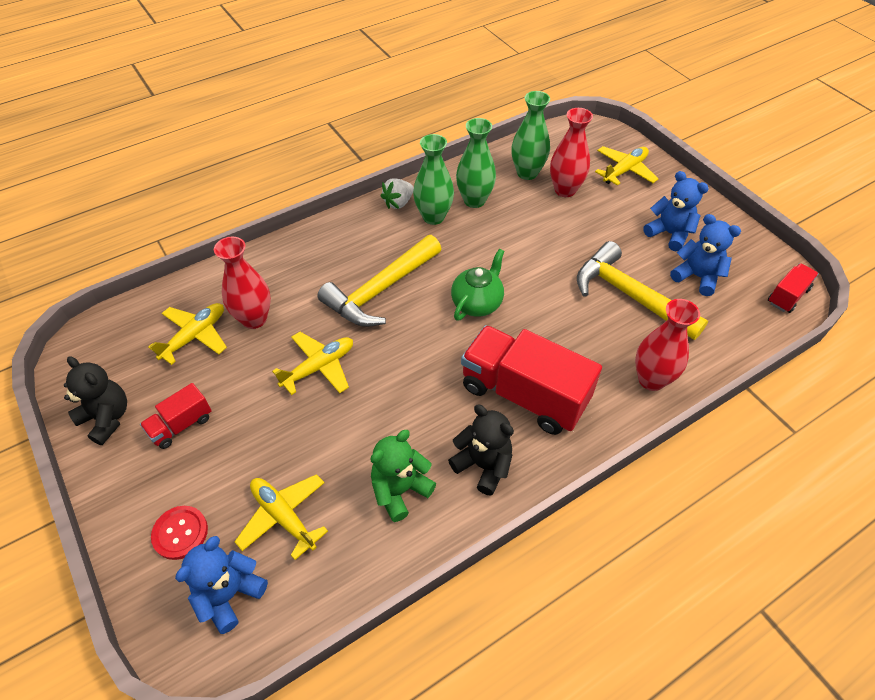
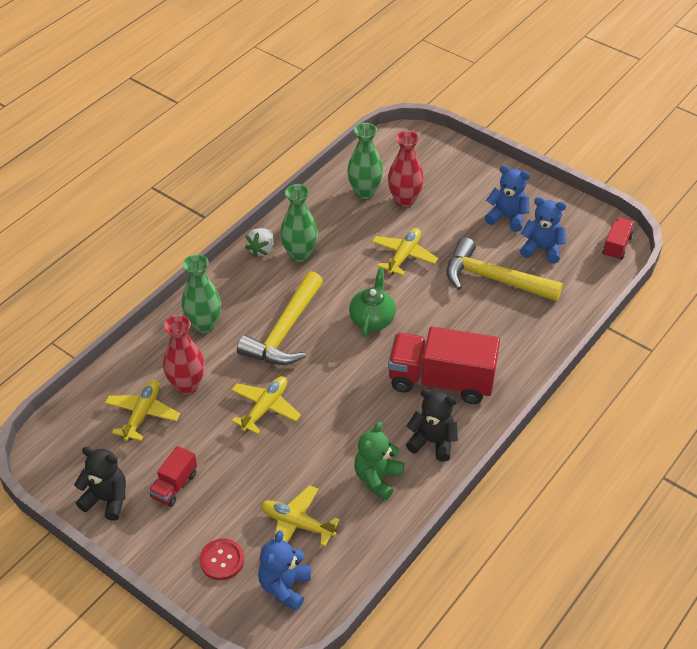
camera: 20 degrees left, 5 degrees down
green vase [456,118,496,208] -> green vase moved to [181,254,221,333]
yellow plane [595,146,658,186] -> yellow plane moved to [372,228,438,276]
red vase [635,299,700,391] -> none

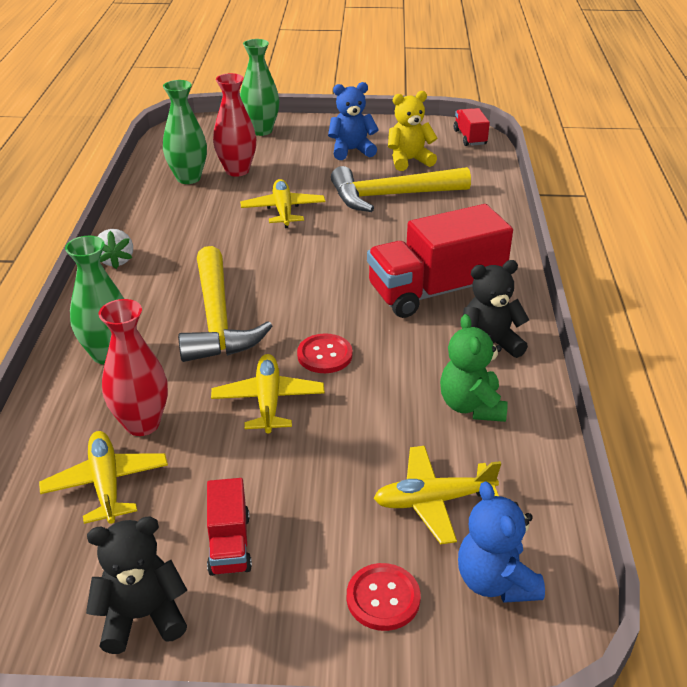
camera: 35 degrees left, 10 degrees down
green vase [280,184,318,262] -> green vase moved to [240,39,279,136]
green teapot [349,268,396,337] -> none
blue teddy bear [520,197,566,263] -> yellow teddy bear [388,91,437,171]
none -> red button [297,333,353,373]

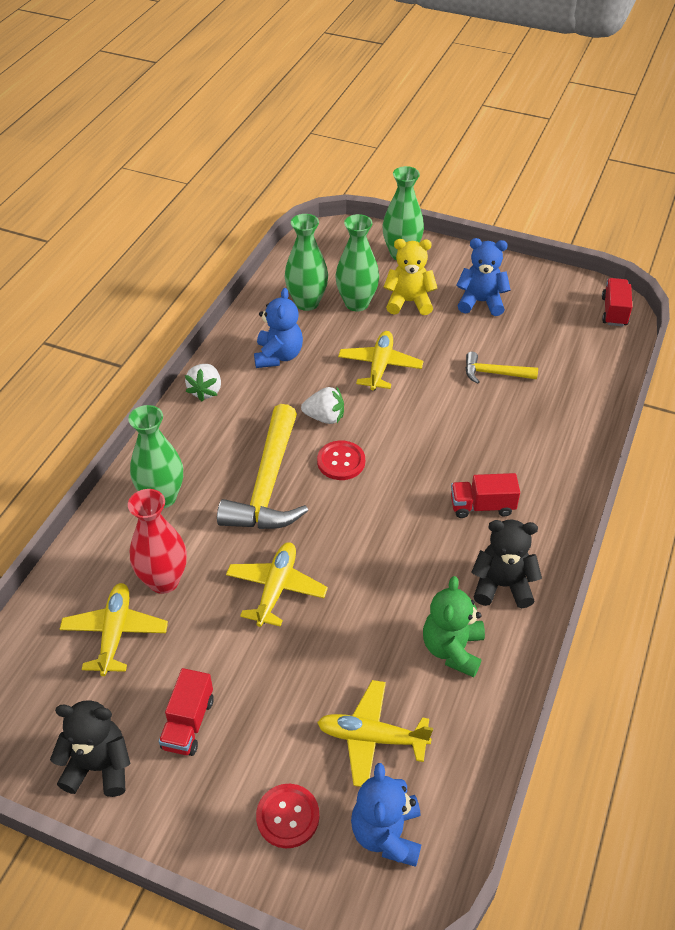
camera: 20 degrees right, 10 degrees up
red vase [213,73,256,177] -> green vase [336,214,379,311]
red button [297,333,353,373] -> red button moved to [317,441,365,480]
yellow hammer [331,166,471,212] -> yellow hammer [465,352,538,384], size x0.51
red truck [367,204,513,318] -> red truck [451,473,520,518], size x0.49
yellow teddy bear [388,91,437,171] -> yellow teddy bear moved to [383,239,438,315]
none -> blue teddy bear [254,288,303,368]
none -> white strawberry [301,387,344,424]

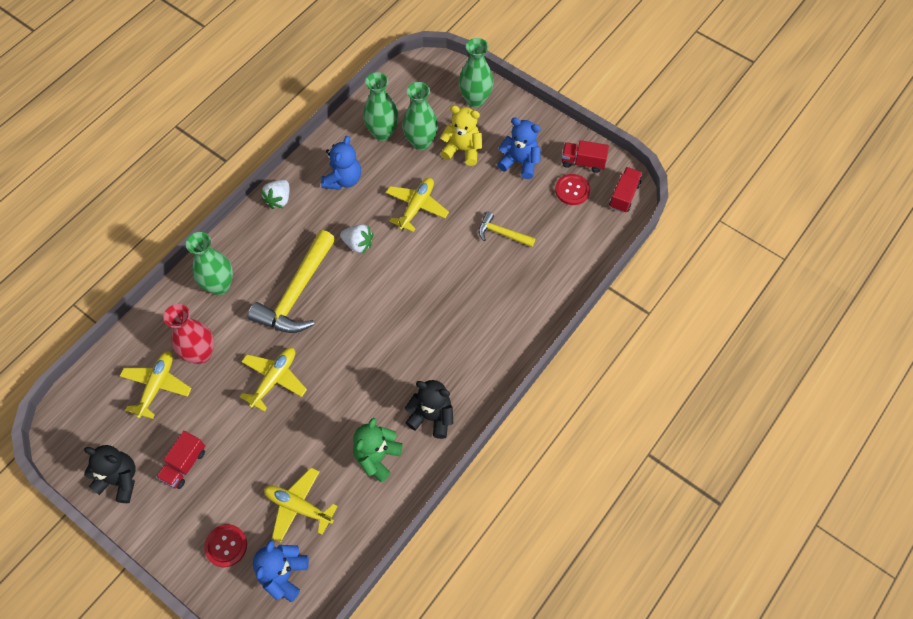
camera: 15 degrees right, 15 degrees up
red button [317,441,365,480] -> red button moved to [555,174,590,205]
red truck [451,473,520,518] -> red truck moved to [562,140,609,173]

